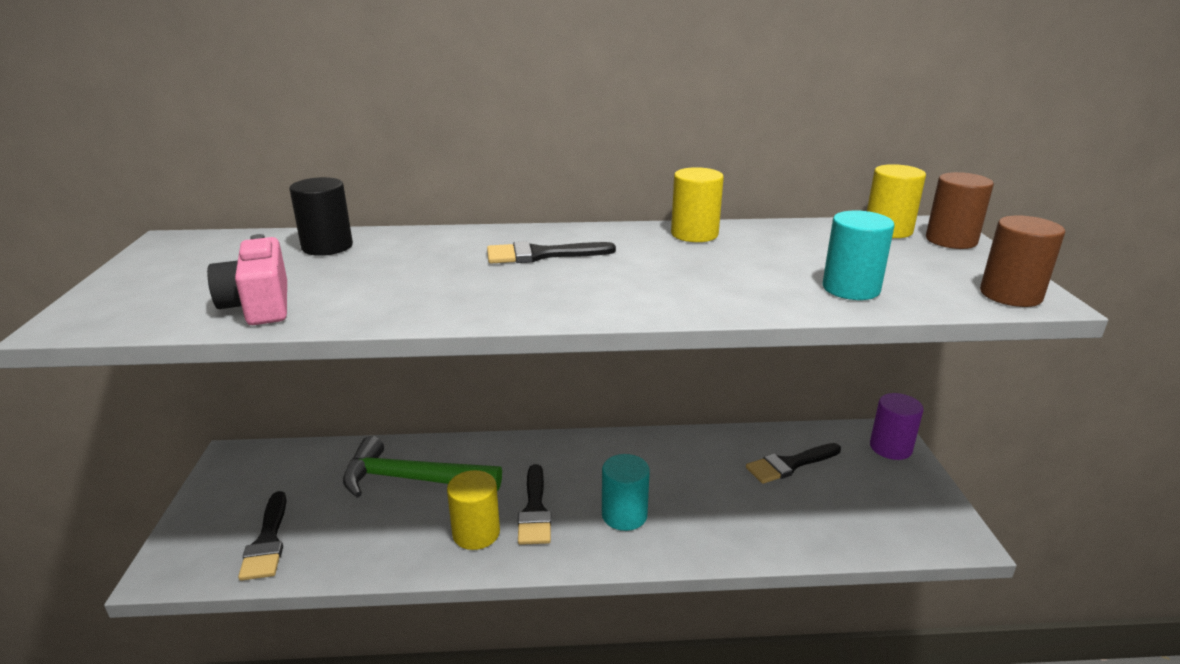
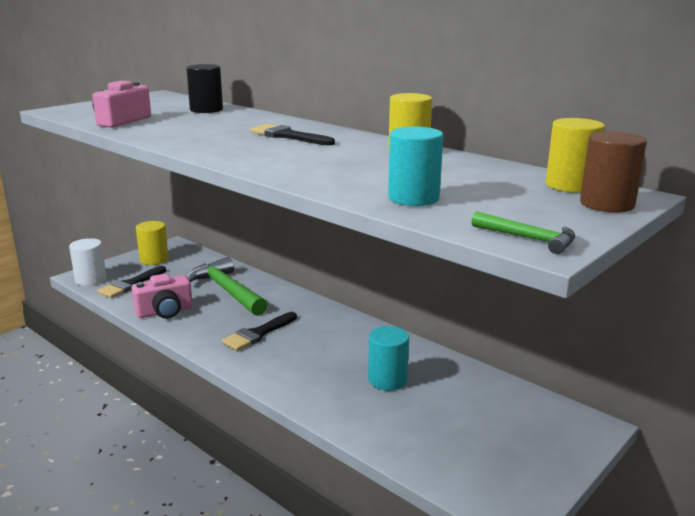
camera: 45 degrees right, 5 degrees down
yellow cylinder [447,470,500,550] -> yellow cylinder moved to [136,221,169,265]
turquoise cylinder [602,454,650,531] -> turquoise cylinder moved to [368,326,409,390]
black brush [746,443,841,484] -> none
purple cylinder [870,393,924,460] -> none
brown cylinder [980,215,1065,307] -> green hammer [472,211,575,254]
none -> white cylinder [69,238,107,286]
none -> pink camera [131,273,193,319]

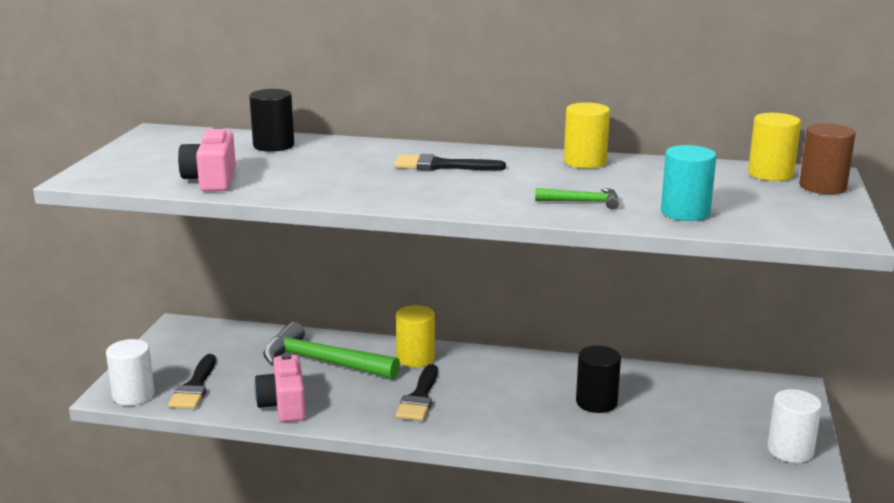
camera: 30 degrees left, 0 degrees up
pink camera [131,273,193,319] -> pink camera turned 135 degrees clockwise [254,353,306,422]
yellow cylinder [136,221,169,265] -> yellow cylinder moved to [396,305,435,367]
turquoise cylinder [368,326,409,390] -> black cylinder [576,346,621,413]
green hammer [472,211,575,254] -> green hammer moved to [535,188,619,209]
none -> white cylinder [768,389,822,463]

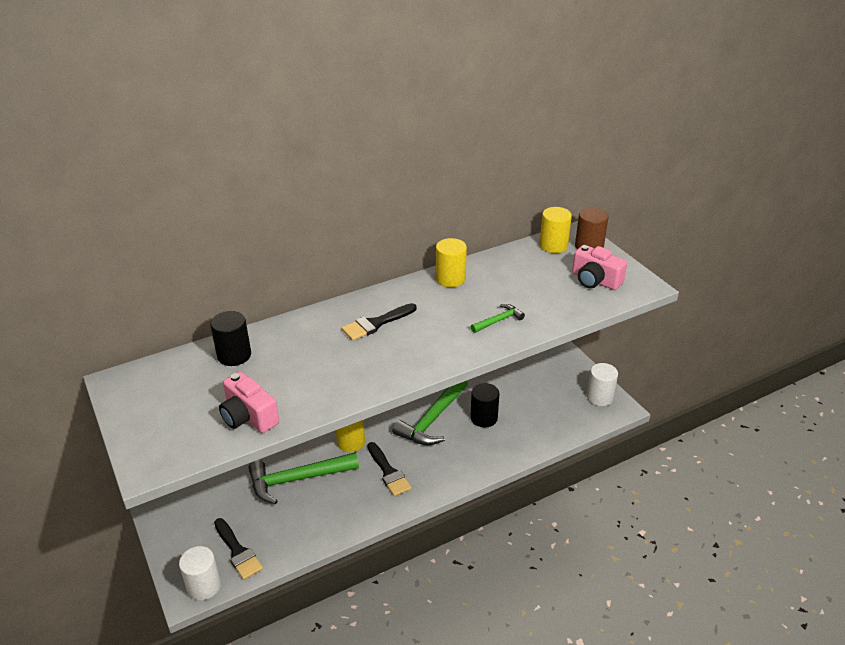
camera: 40 degrees left, 15 degrees up
pink camera [254,353,306,422] -> pink camera moved to [572,245,627,290]
turquoise cylinder [661,145,716,221] -> none
none -> green hammer [392,381,468,445]

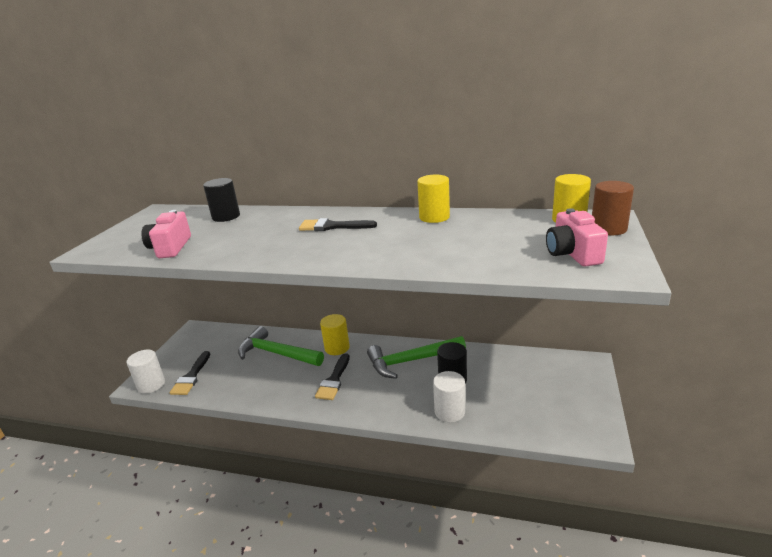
camera: 45 degrees right, 10 degrees down
green hammer [471,304,525,333] -> none
white cylinder [587,363,618,406] -> white cylinder moved to [433,371,465,422]

